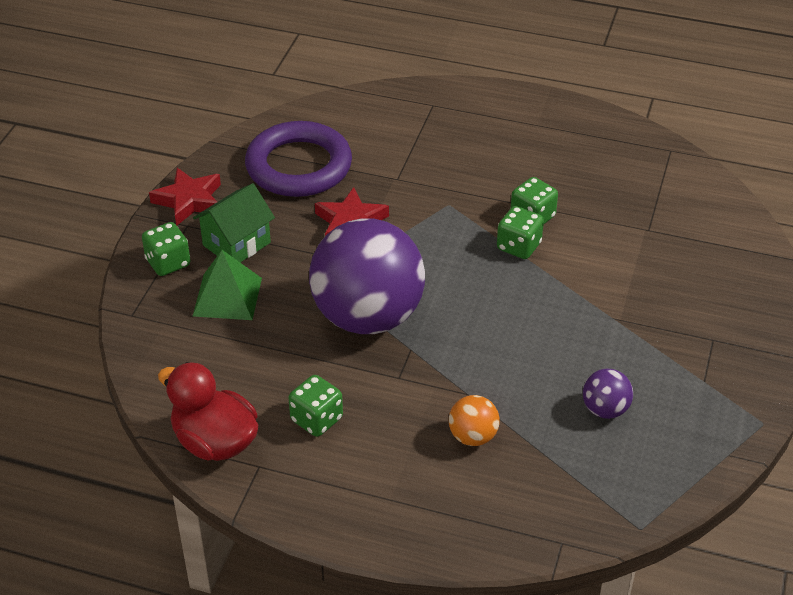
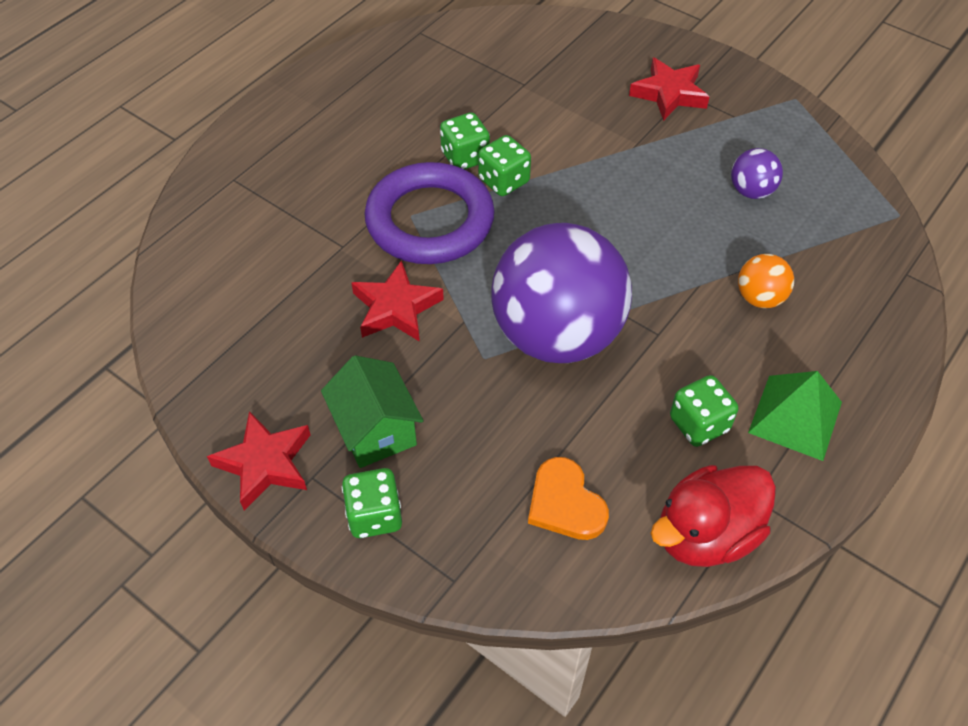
camera: 70 degrees left, 10 degrees up
green pyramid [193,250,262,320] -> green pyramid moved to [748,371,842,461]
purple ring [245,121,352,197] -> purple ring moved to [364,162,495,264]
none -> orange heart [528,457,609,540]
none -> red star [629,57,709,121]

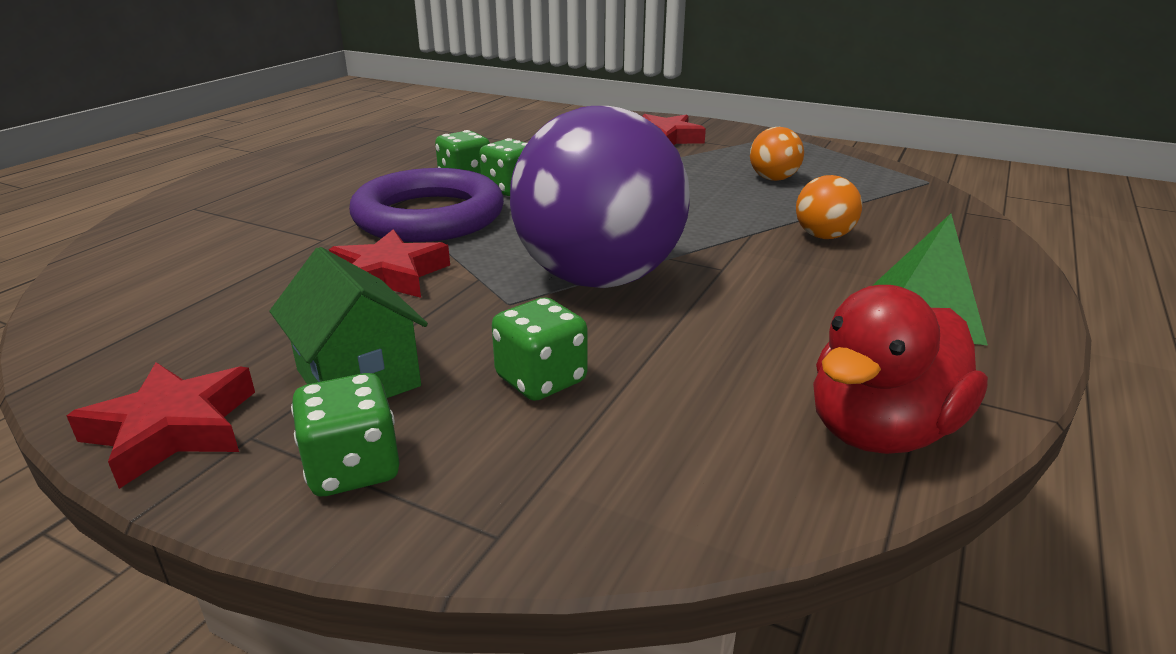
camera: 10 degrees left, 25 degrees down
orange heart [528,457,609,540] -> none
green dice [670,375,738,447] -> green dice moved to [492,298,587,401]
purple ball [731,148,783,199] -> orange ball [750,127,804,181]

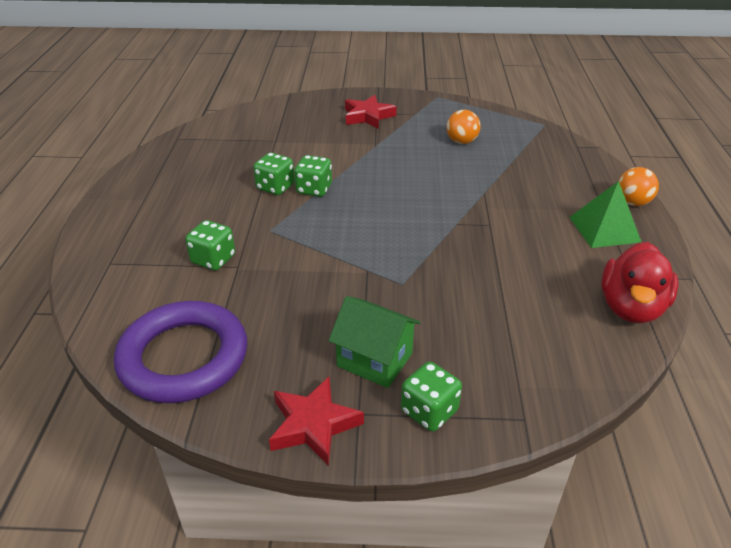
camera: 25 degrees left, 10 degrees up
red star [329,229,450,298] -> none
purple ring [349,168,504,242] -> purple ring moved to [114,301,247,403]
green dice [492,298,587,401] -> green dice moved to [185,220,235,270]
purple ball [510,106,690,288] -> none
orange ball [796,175,862,239] -> orange ball moved to [618,167,659,206]

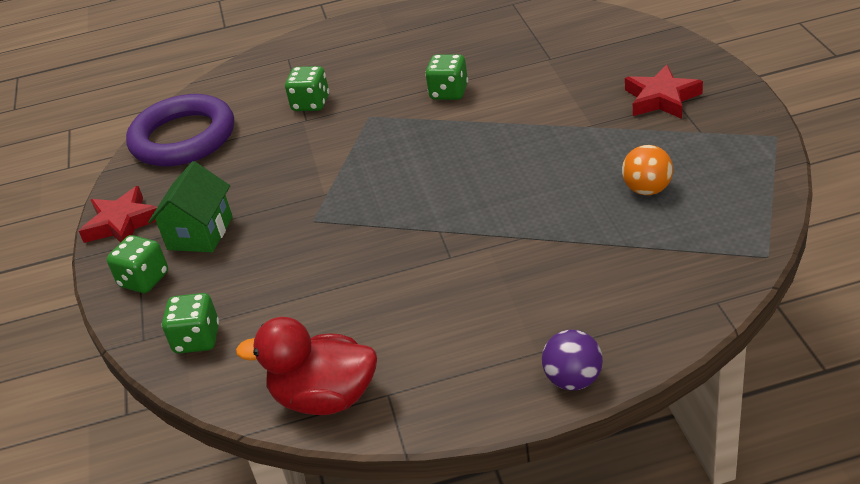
camera: 80 degrees right, 0 degrees up
green dice [294,155,332,197] -> green dice moved to [162,293,219,353]
green pyramid [569,181,641,248] -> none
orange ball [618,167,659,206] -> purple ball [542,330,603,391]

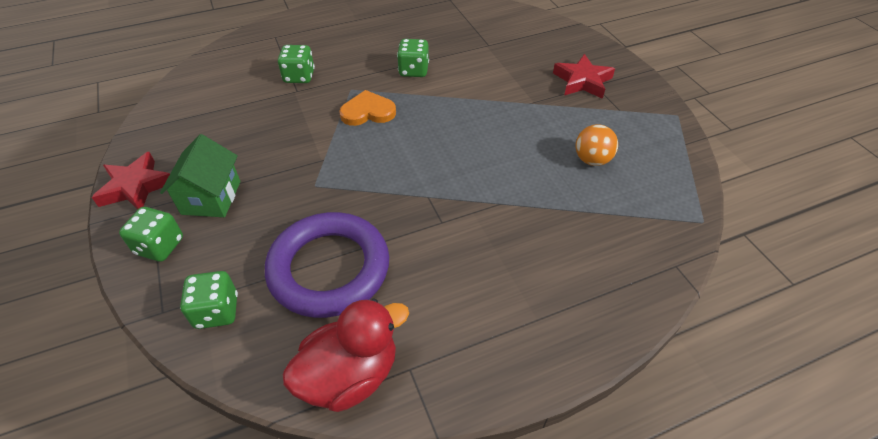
camera: 15 degrees left, 10 degrees up
purple ring [126,94,234,167] -> purple ring moved to [265,212,389,318]
red duck [236,317,377,415] -> red duck turned 150 degrees clockwise [283,298,409,412]
purple ball [542,330,603,391] -> none
none -> orange heart [339,90,396,126]

